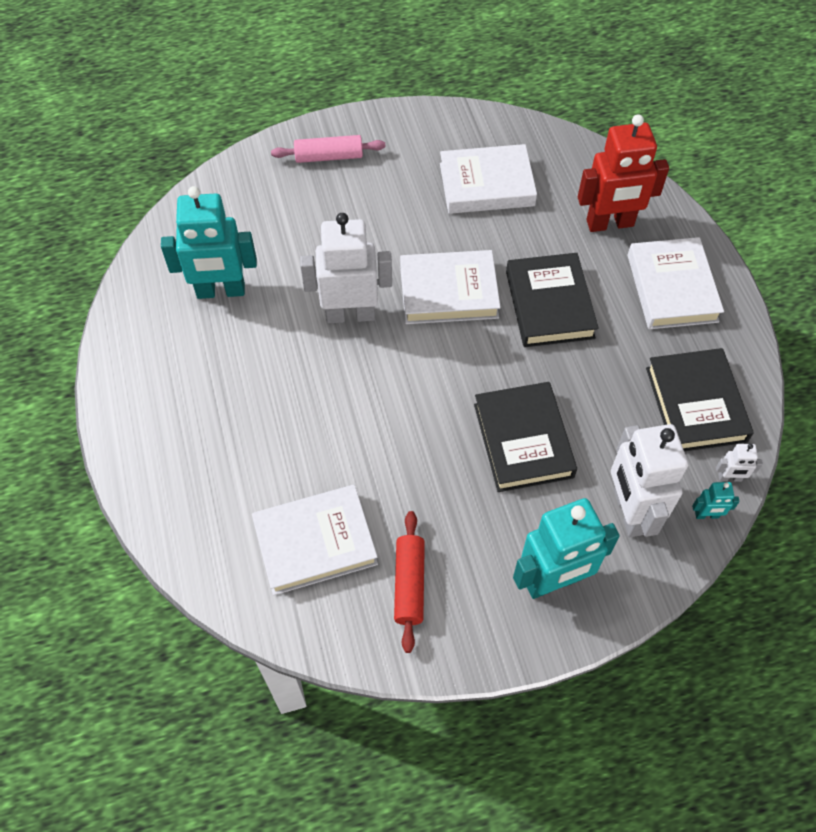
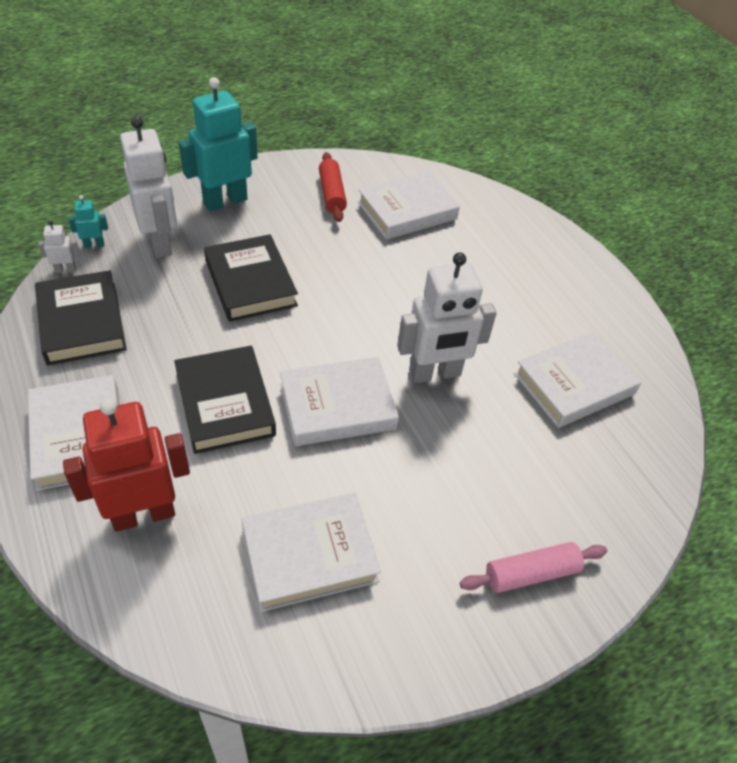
camera: 165 degrees right, 10 degrees down
turquoise robot [161,186,257,299] -> white book [514,331,642,428]

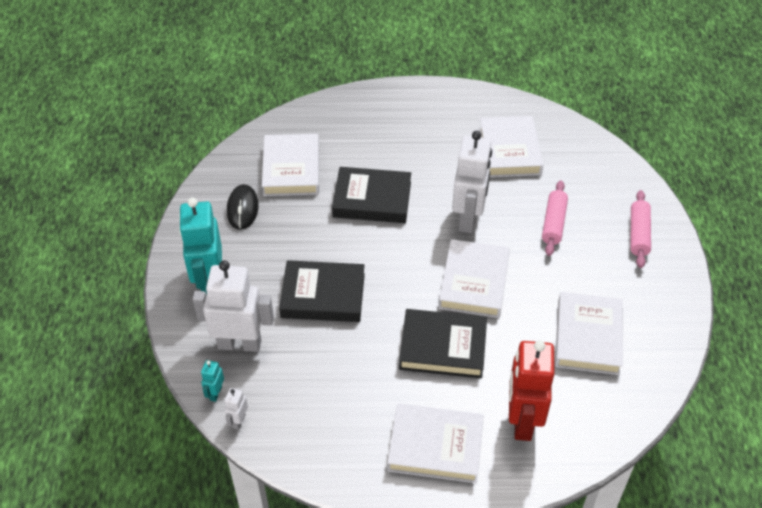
camera: 60 degrees left, 0 degrees up
black book [35,270,127,365] -> black book moved to [332,167,411,223]
red rolling pin [319,152,347,222] -> black mouse [227,184,259,230]
none -> pink rolling pin [542,180,568,256]

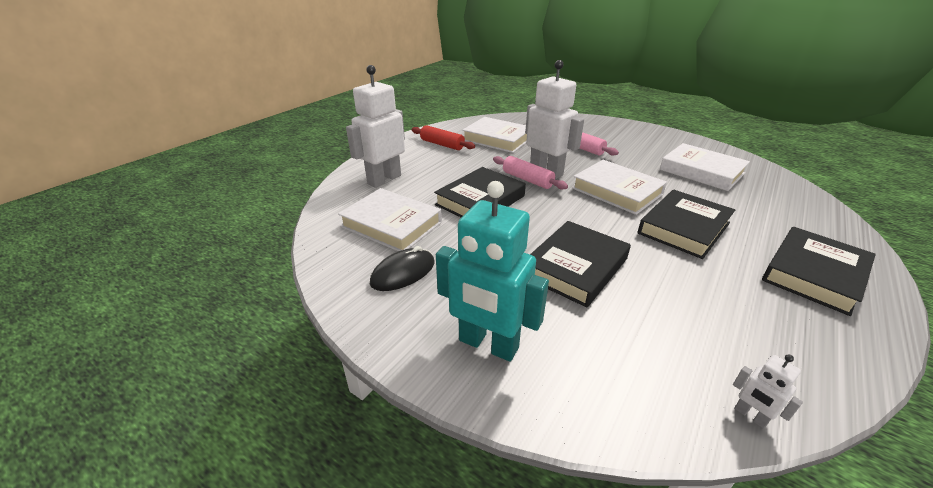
camera: 55 degrees left, 15 degrees down
white robot [193,260,274,352] -> white robot moved to [346,65,405,188]
turquoise robot [201,360,224,402] -> none
black mouse [227,184,259,230] -> black mouse turned 75 degrees counterclockwise [370,246,434,291]
white book [387,403,484,483] -> black book [762,227,876,316]
red robot [509,340,554,441] -> none
pink rolling pin [631,190,651,268] -> pink rolling pin moved to [493,156,568,190]
none -> red rolling pin [412,125,475,150]

